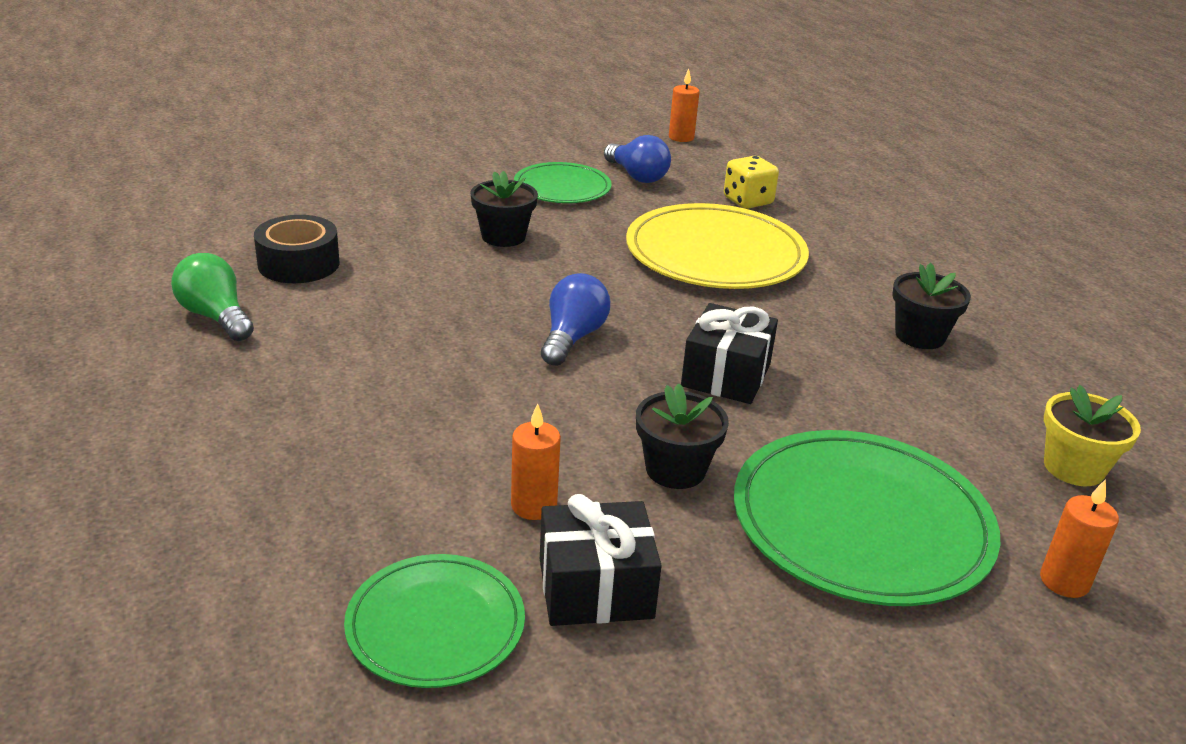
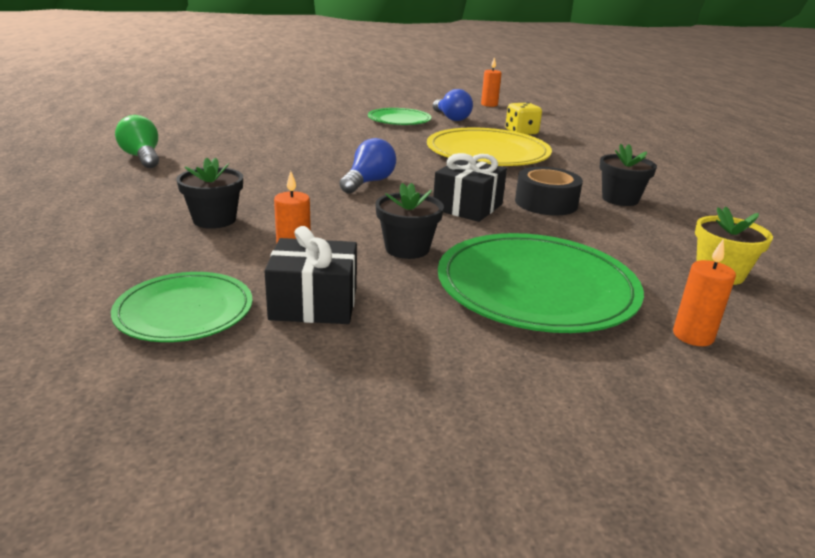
camera: 10 degrees right, 5 degrees down
black tape [254,215,340,283] -> black tape moved to [515,167,583,215]
black flower pot [470,171,538,247] -> black flower pot moved to [176,157,243,229]

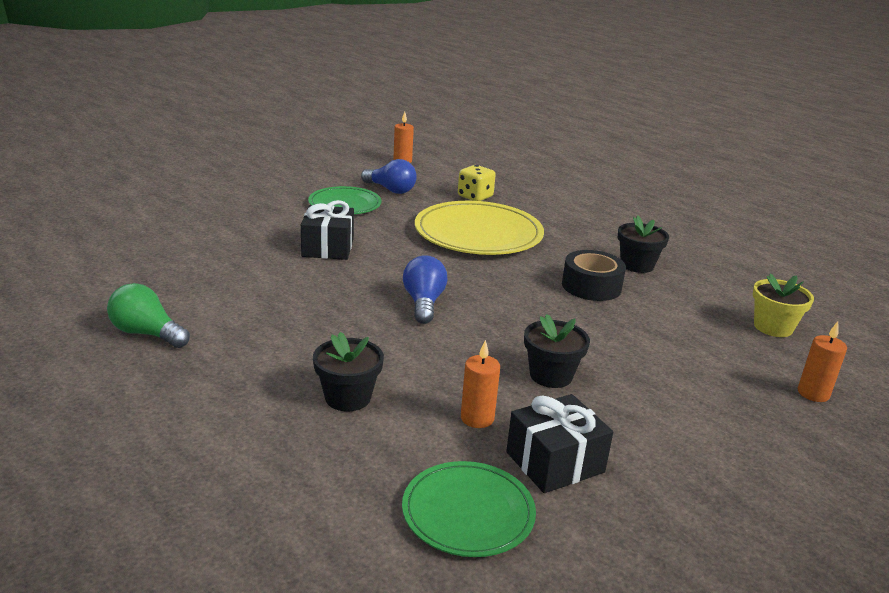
camera: 30 degrees left, 0 degrees up
black gift [433,153,507,222] -> black gift moved to [301,200,354,260]
green plate [438,233,644,333] -> none

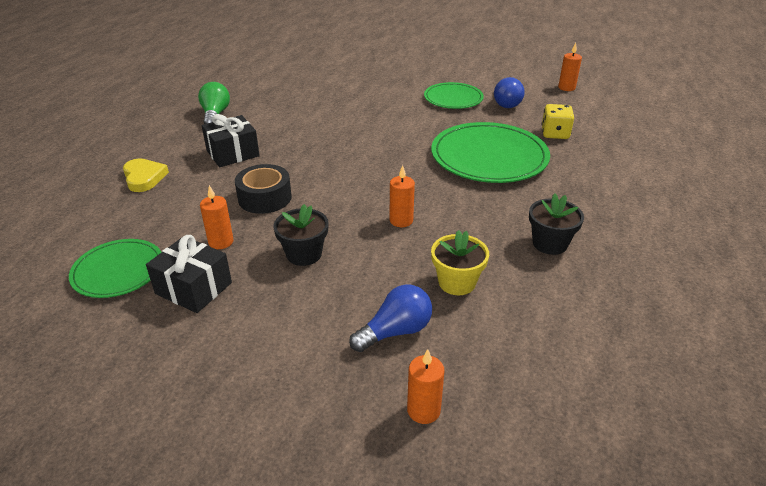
camera: 60 degrees right, 10 degrees up
black gift [301,200,354,260] -> black gift moved to [202,114,260,167]
black flower pot [313,332,384,411] -> none
blue light bulb [403,255,447,324] -> blue light bulb moved to [349,284,432,352]
yellow plate [415,201,544,255] -> green plate [431,122,550,183]
black tape [562,250,626,301] -> black tape moved to [235,164,292,214]
yellow flower pot [753,274,814,337] -> yellow flower pot moved to [431,230,489,295]
none -> yellow heart [123,158,169,192]
none -> orange candle [390,165,415,227]

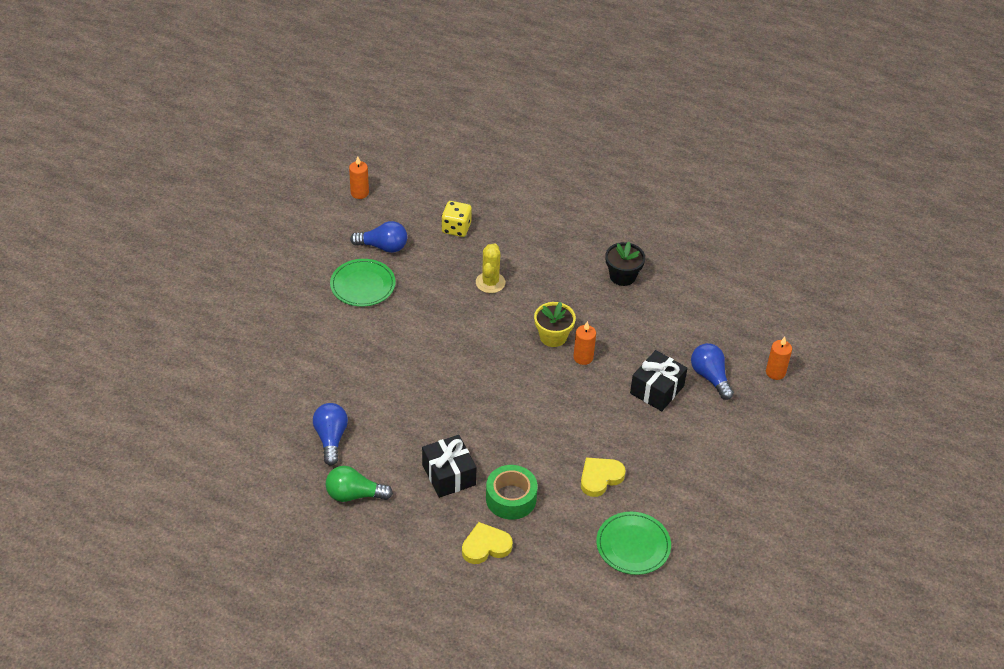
camera: 85 degrees left, 10 degrees up
black gift [146,235,232,313] -> black gift moved to [630,350,688,411]
orange candle [200,185,234,249] -> yellow heart [581,457,626,497]
black tape [235,164,292,214] -> none
black flower pot [273,204,329,266] -> none
green plate [431,122,550,183] -> yellow cactus [476,243,505,293]
yellow flower pot [431,230,489,295] -> yellow flower pot moved to [534,302,576,347]
none -> blue light bulb [313,403,348,465]
none -> green tape [486,465,538,520]

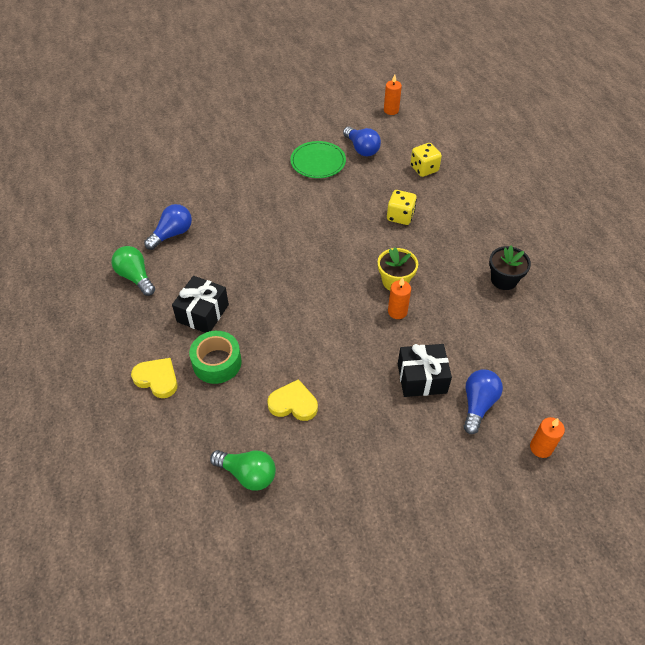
camera: 50 degrees right, 5 degrees up
yellow cactus [476,243,505,293] -> yellow dice [387,190,417,225]
green plate [596,512,671,575] -> green light bulb [210,450,276,491]

